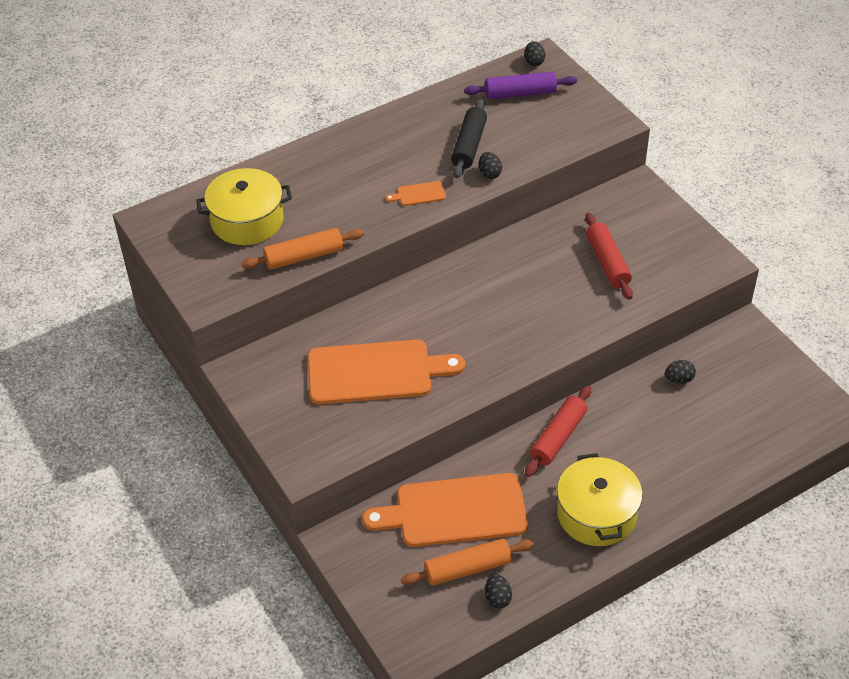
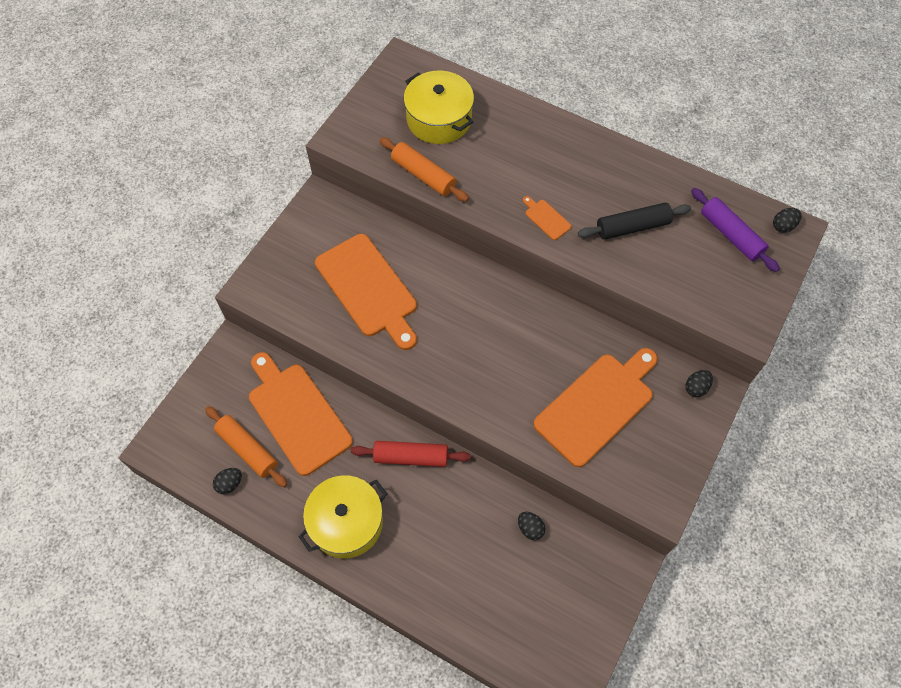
camera: 60 degrees right, 15 degrees up
black egg [479,152,502,179] -> black egg moved to [685,370,713,397]
red rolling pin [585,213,633,300] -> orange cutting board [533,348,658,467]

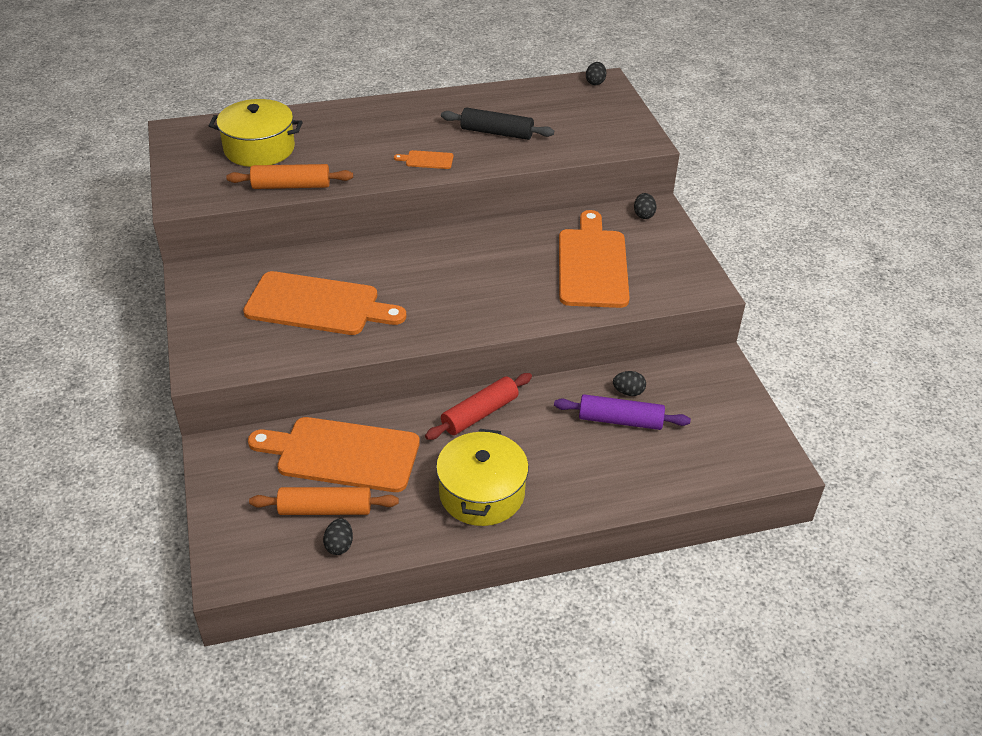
camera: 45 degrees left, 20 degrees down
black rolling pin [578,203,691,240] -> black rolling pin turned 75 degrees clockwise [441,108,554,140]
purple rolling pin [691,188,780,272] -> purple rolling pin moved to [554,394,691,430]

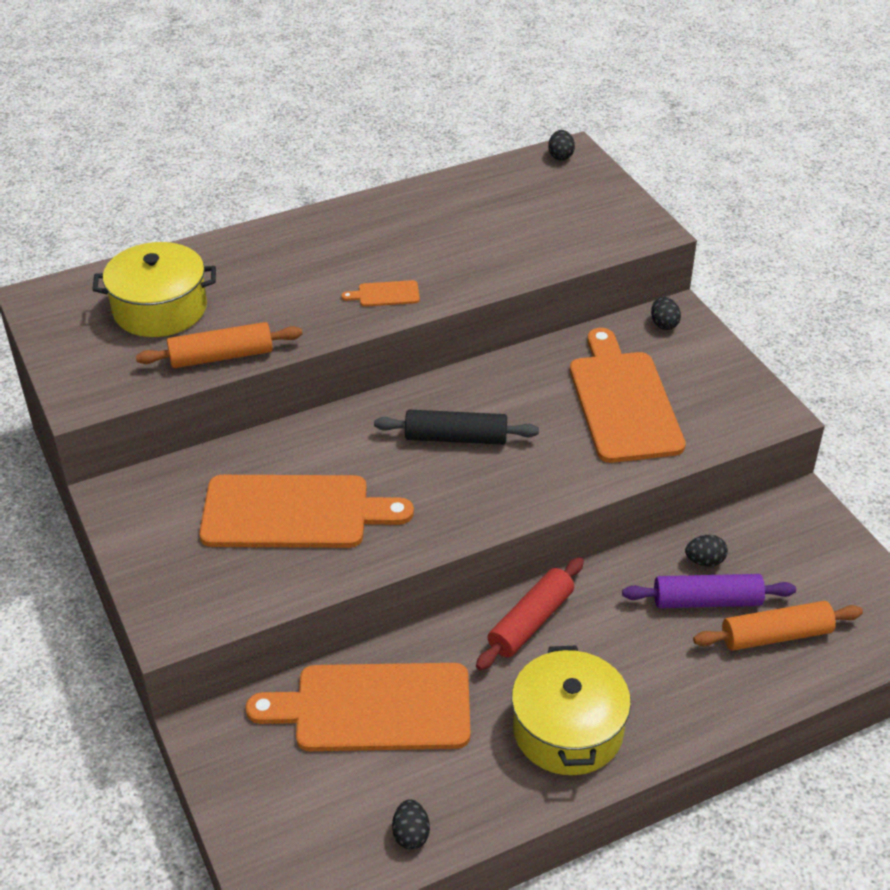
camera: 10 degrees left, 0 degrees up
orange rolling pin [249,487,399,515] -> orange rolling pin moved to [693,601,863,651]
black rolling pin [441,108,554,140] -> black rolling pin moved to [374,410,539,445]

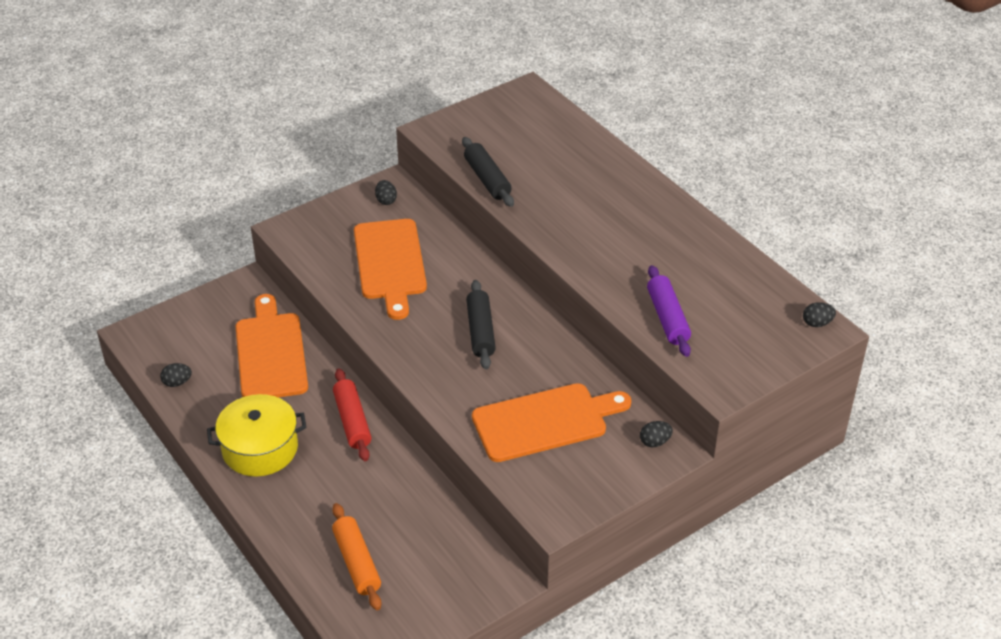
camera: 80 degrees right, 0 degrees up
yellow pot [92,242,216,337] -> none
orange rolling pin [136,322,302,368] -> black rolling pin [462,137,514,207]
orange cutting board [341,280,420,307] -> none
red rolling pin [476,557,584,670] -> red rolling pin turned 45 degrees clockwise [333,368,372,461]
purple rolling pin [622,574,796,608] -> purple rolling pin moved to [647,265,691,357]
black egg [685,535,728,567] -> black egg moved to [375,180,397,205]

